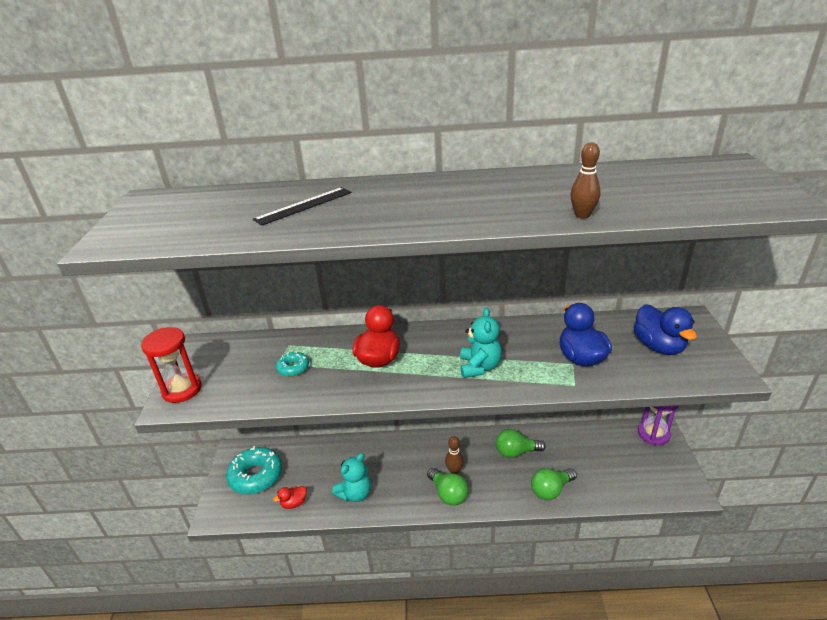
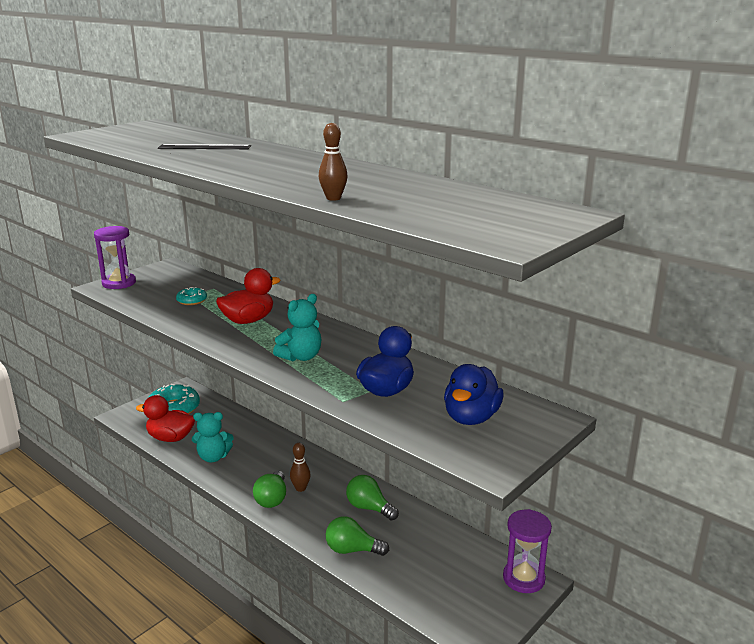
camera: 40 degrees right, 10 degrees down
red hourglass [141,327,202,403] -> purple hourglass [94,226,136,289]
red duck [273,486,307,509] -> red duck [136,395,195,442], size x1.86

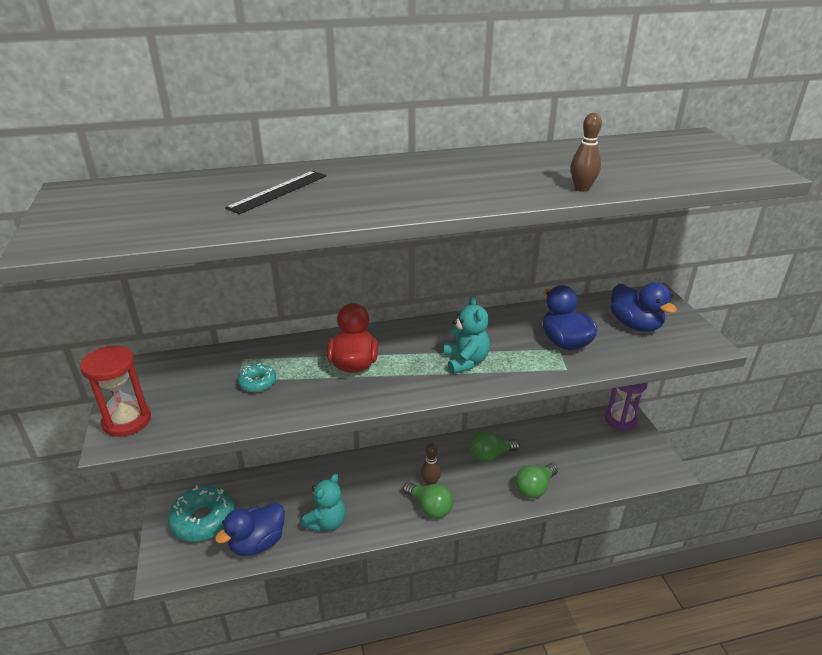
camera: 55 degrees left, 10 degrees up
purple hourglass [94,226,136,289] -> red hourglass [80,346,151,437]
red duck [136,395,195,442] -> blue duck [215,503,285,556]

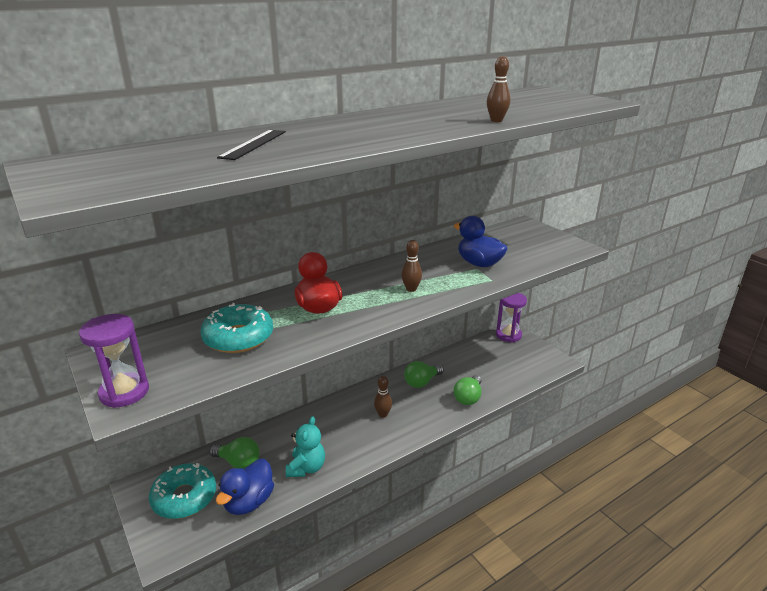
camera: 20 degrees left, 5 degrees down
red hourglass [80,346,151,437] -> purple hourglass [79,314,149,408]
turquoise donut [238,363,276,392] -> turquoise donut [200,303,273,353], size x1.96
green light bulb [403,482,453,518] -> green light bulb moved to [209,437,259,469]
turquoise teddy bear [444,296,490,374] -> brown bowling pin [401,240,422,292]
blue duck [611,282,677,332] -> none

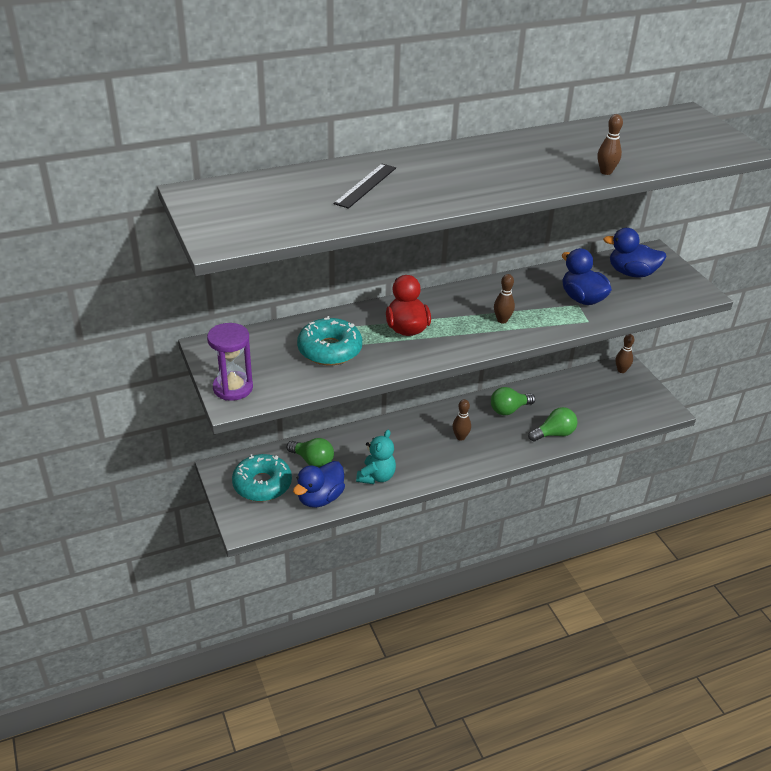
camera: 10 degrees right, 10 degrees up
green light bulb [454,375,481,405] -> green light bulb turned 150 degrees counterclockwise [528,407,578,442]
purple hourglass [496,293,527,343] -> brown bowling pin [616,334,634,373]
none -> blue duck [603,228,666,277]

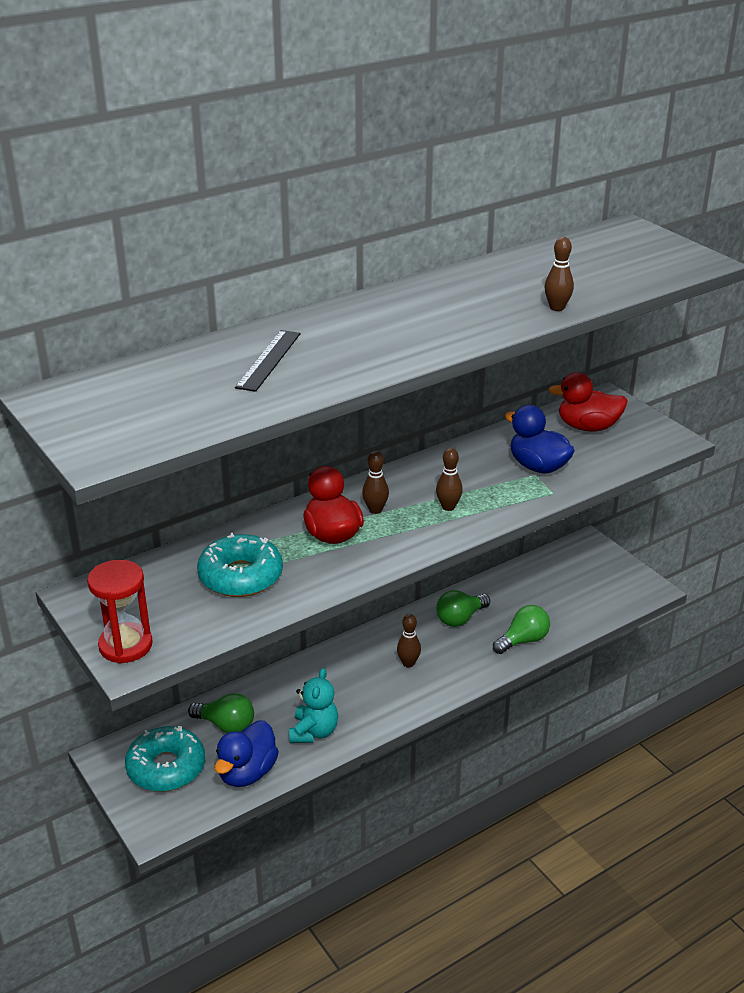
camera: 10 degrees left, 5 degrees down
purple hourglass [207,323,253,401] -> red hourglass [87,560,153,664]
blue duck [603,228,666,277] -> red duck [548,372,628,432]
brown bowling pin [616,334,634,373] -> brown bowling pin moved to [362,451,389,514]

